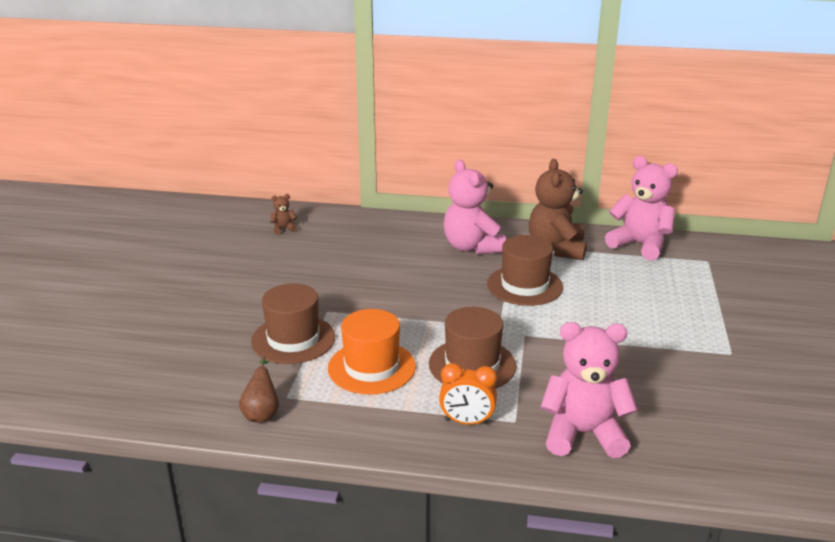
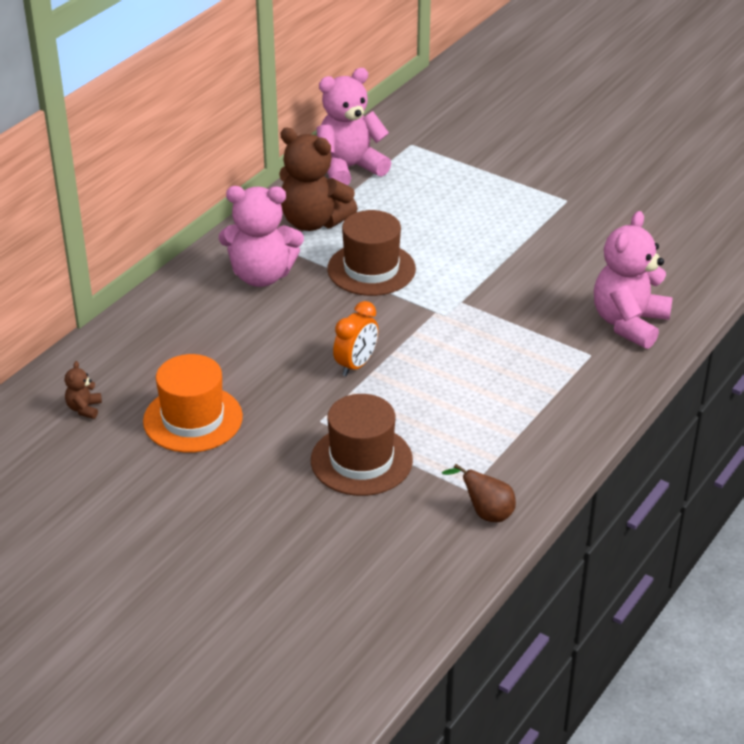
camera: 65 degrees left, 10 degrees up
orange hat [328,309,416,395] -> orange hat moved to [143,354,243,453]
brown hat [429,307,516,388] -> none
orange clock [439,363,497,425] -> orange clock moved to [333,301,379,376]

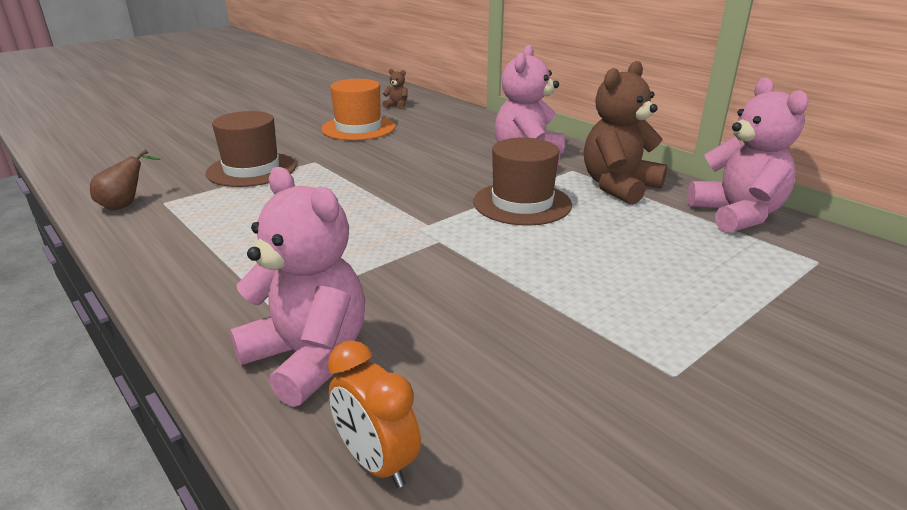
camera: 105 degrees right, 10 degrees down
orange clock [333,301,379,376] -> orange clock moved to [328,340,421,488]

